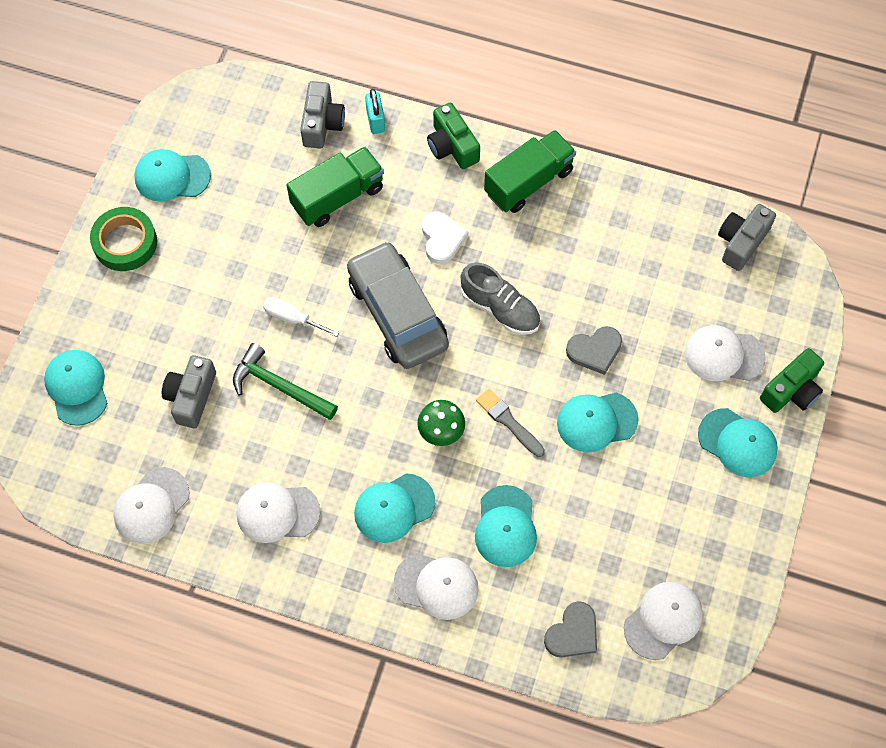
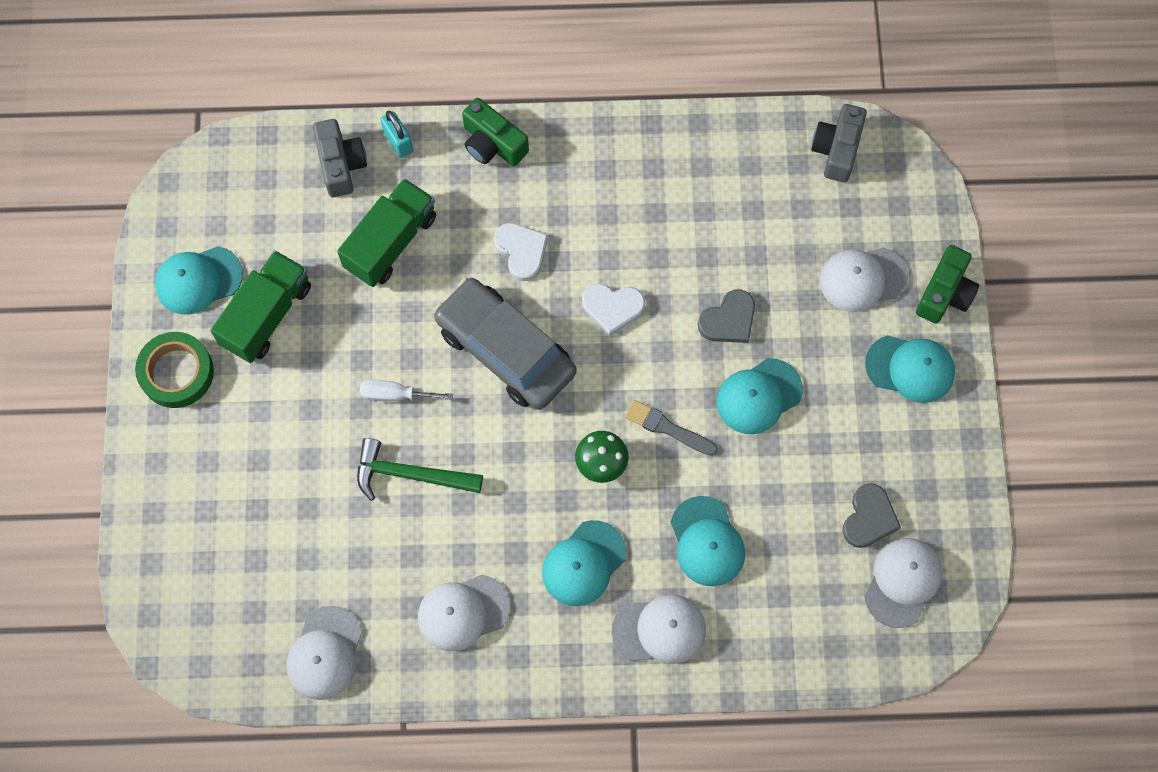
camera: 20 degrees left, 5 degrees up
turquoise cap [44,350,108,426] -> none
grey camera [162,355,216,428] -> none
grey shoe [461,263,540,335] -> white heart [582,283,645,337]
green truck [484,130,576,213] -> green truck moved to [210,251,311,363]
grey heart [544,601,597,657] -> grey heart moved to [842,483,901,548]

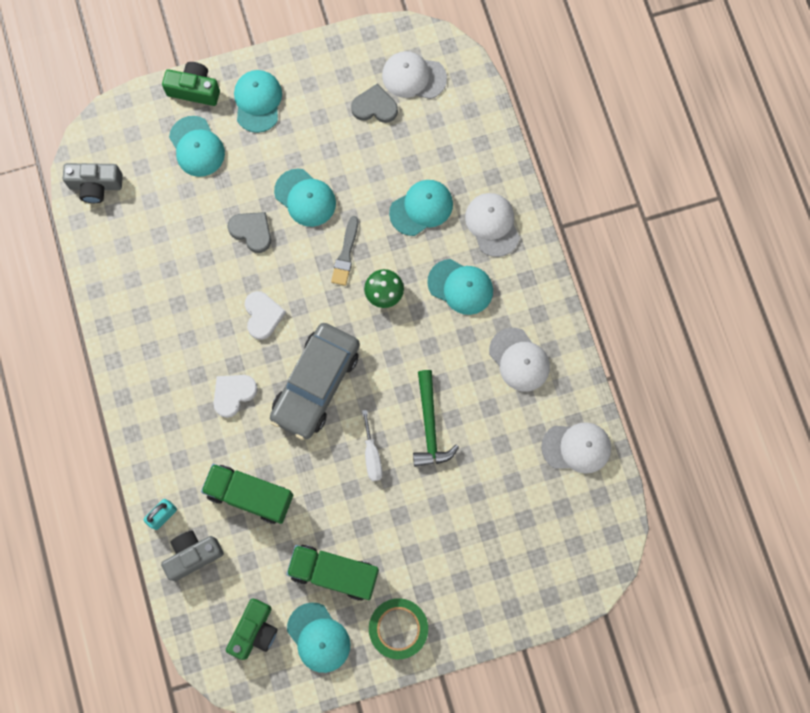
camera: 105 degrees left, 5 degrees up
green camera [462,98,529,166] -> green camera moved to [226,599,278,660]
white cap [820,248,908,312] -> turquoise cap [169,116,225,177]

